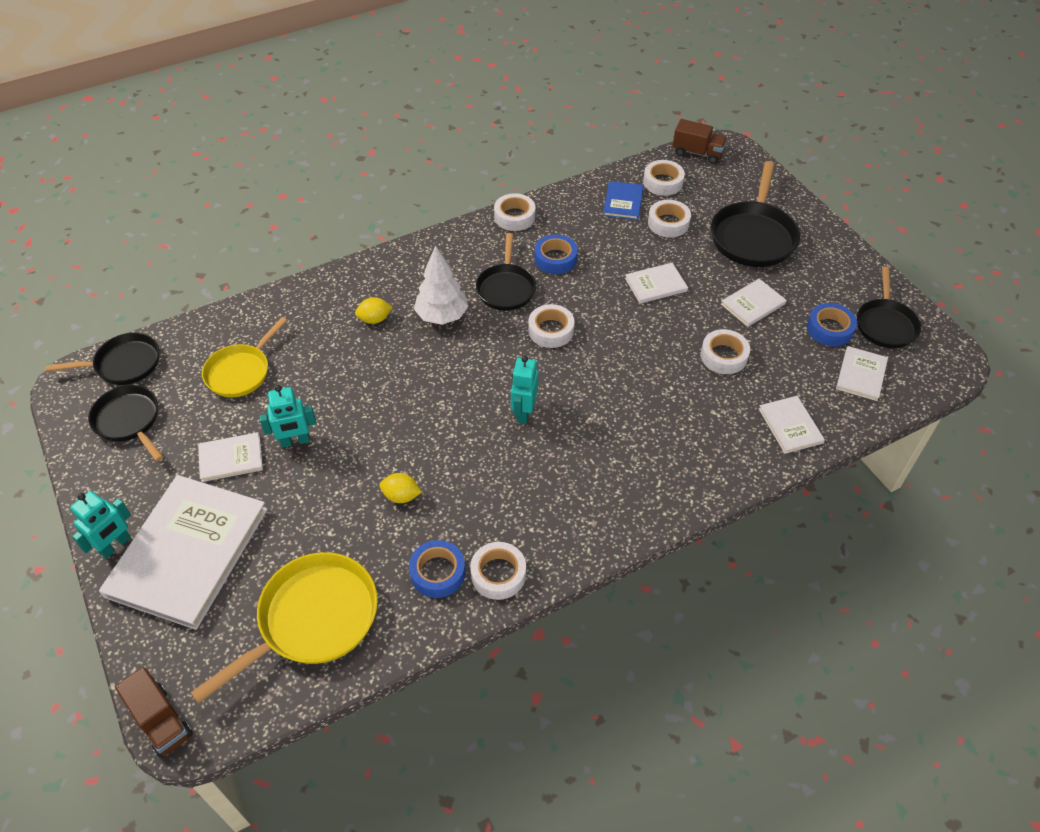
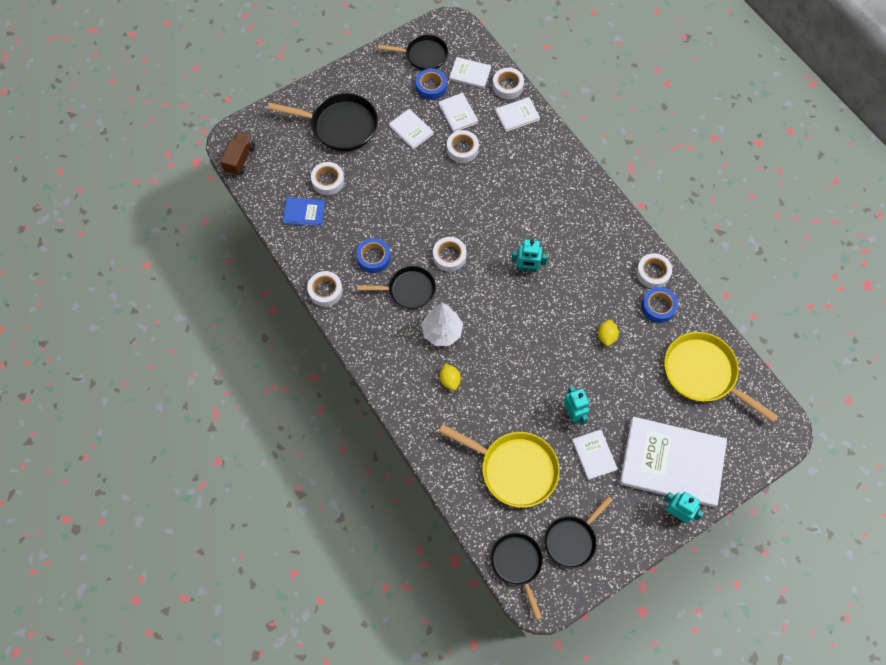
camera: 95 degrees left, 15 degrees up
brown truck [115,667,193,758] -> none
yellow pan [202,317,288,397] -> yellow pan [439,424,560,508], size x1.52
white book [625,263,688,304] -> white book moved to [439,93,478,132]
white tape [643,160,685,196] -> white tape moved to [492,68,524,99]

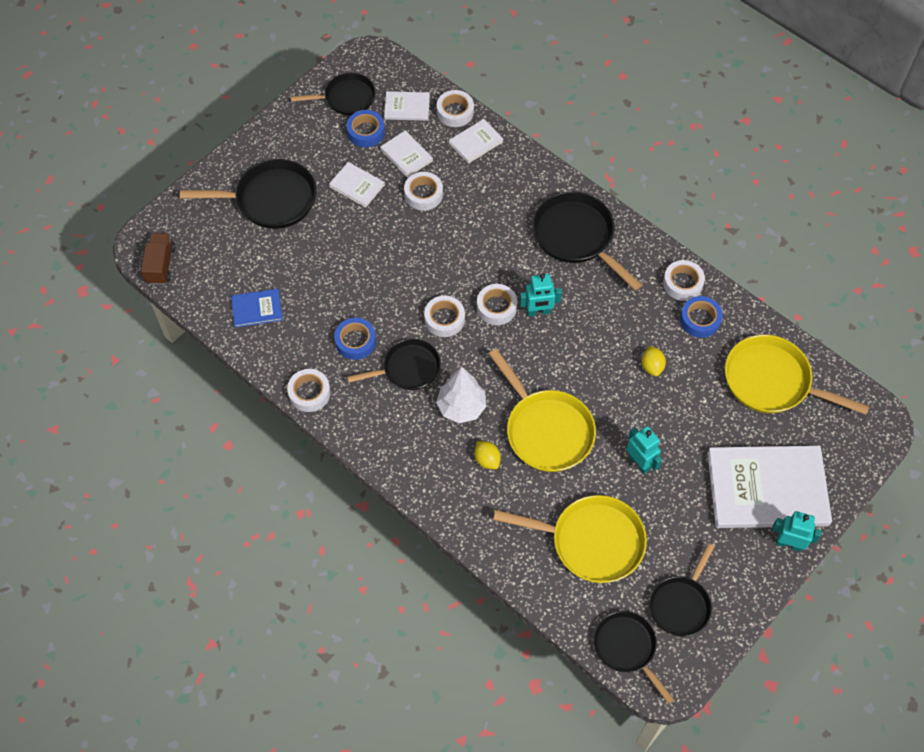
camera: 15 degrees left, 5 degrees down
white tape [311,162,344,195] -> white tape moved to [477,284,517,325]
white book [572,430,618,480] -> none
none -> yellow pan [489,349,596,472]
none -> black pan [532,192,642,291]

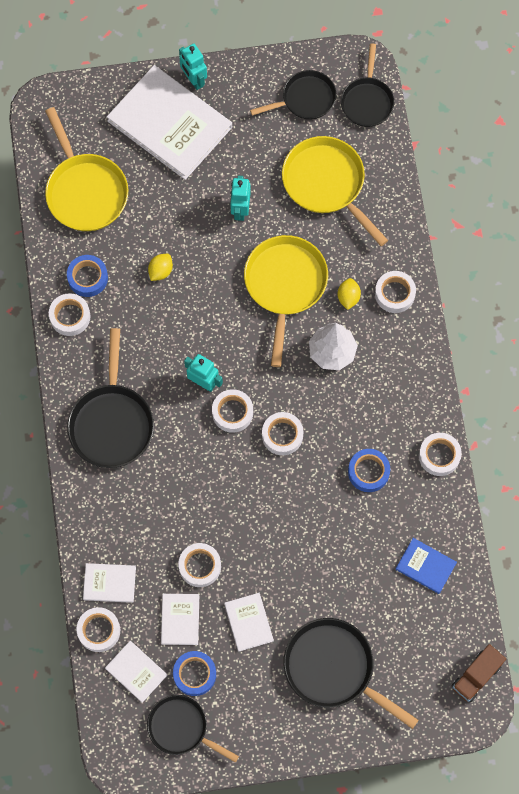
camera: 140 degrees left, 10 degrees up
black pan [347,339,441,390] -> none
none -> white tape [375,271,416,313]

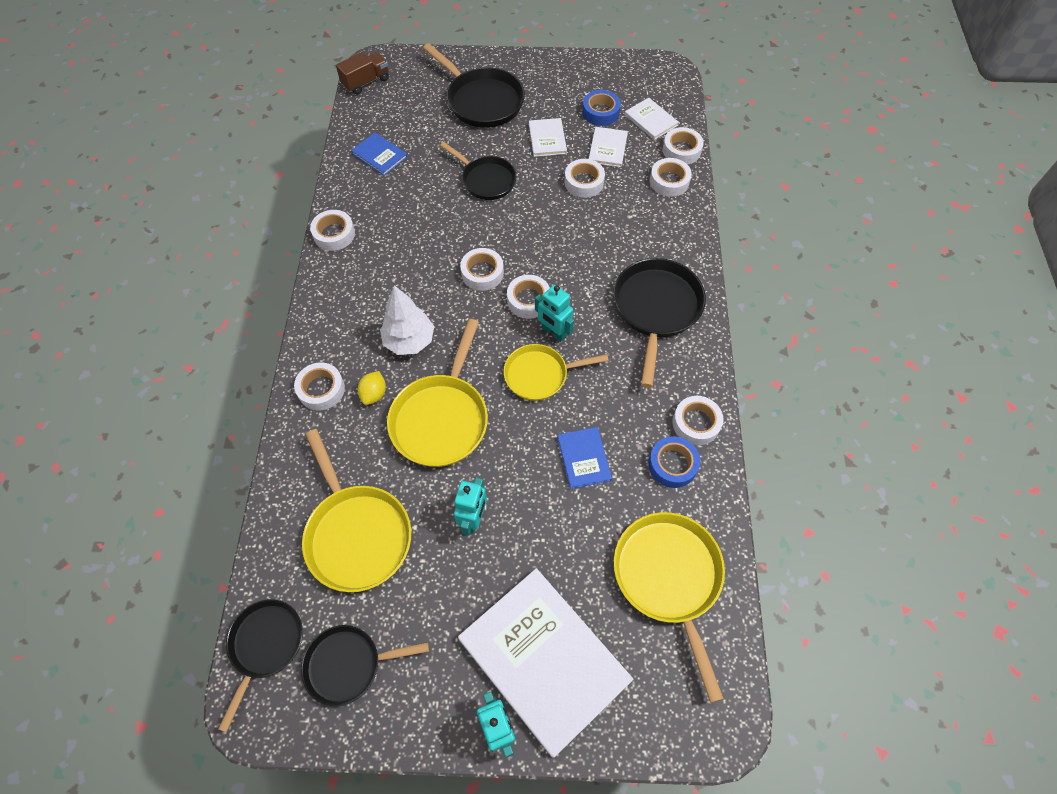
camera: 170 degrees left, 10 degrees down
white book [83,563,136,603] -> white tape [650,158,692,197]
black pan [147,695,239,763] -> black pan moved to [440,142,517,200]
yellow lemon [148,254,173,281] -> blue book [557,427,612,489]
blue tape [348,449,390,492] -> none
none -> yellow pan [503,344,609,401]

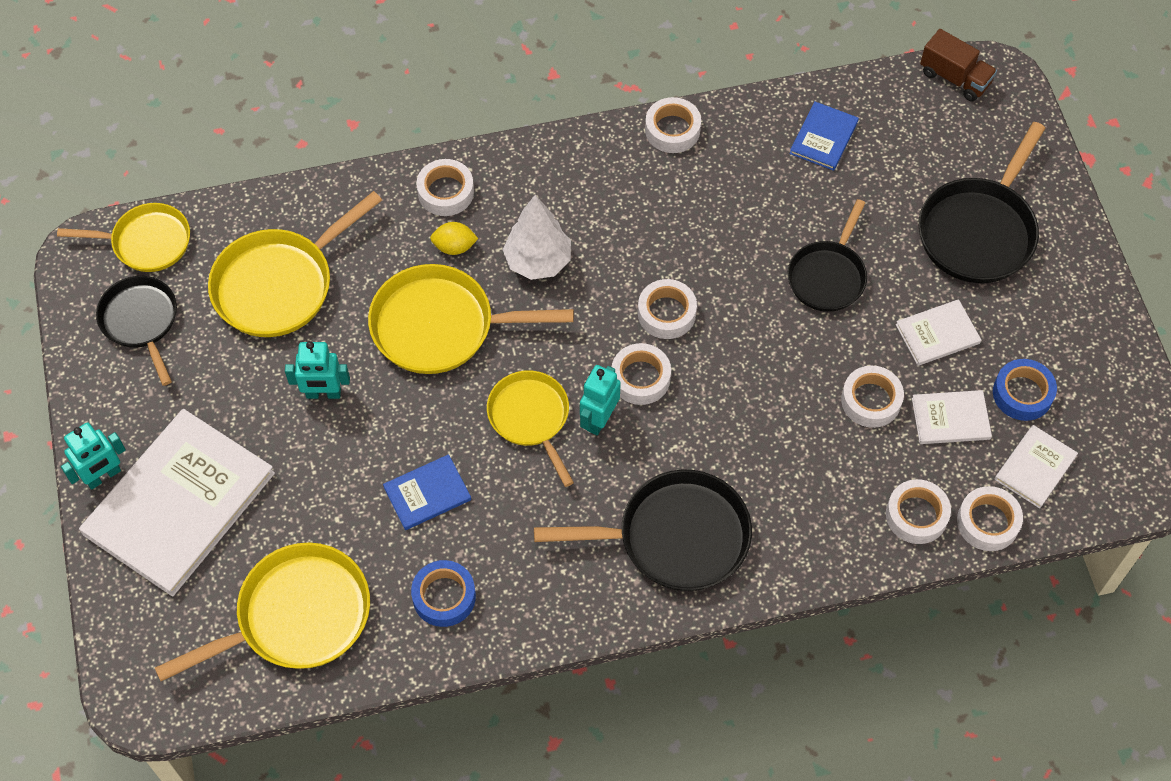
camera: 75 degrees right, 0 degrees up
black pan [218,599,303,732] -> yellow pan [57,203,190,272]
white tape [672,396,724,445] -> none

